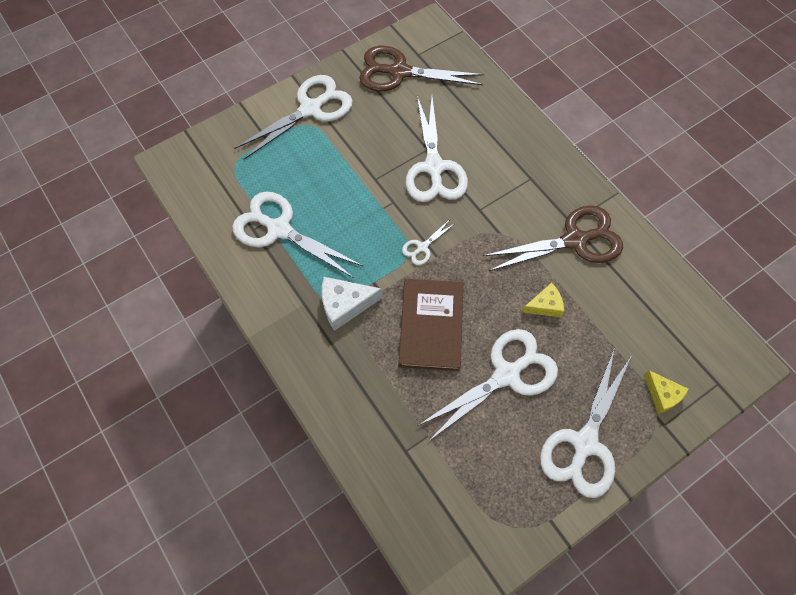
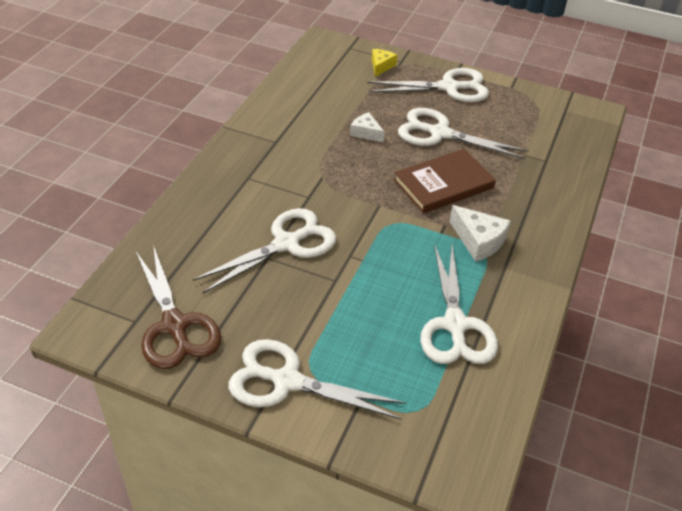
camera: 125 degrees left, 20 degrees down
white scissors [402,220,454,265] -> none
brown scissors [483,205,623,271] -> none
yellow cheese [522,283,564,317] -> white cheese [350,112,385,143]

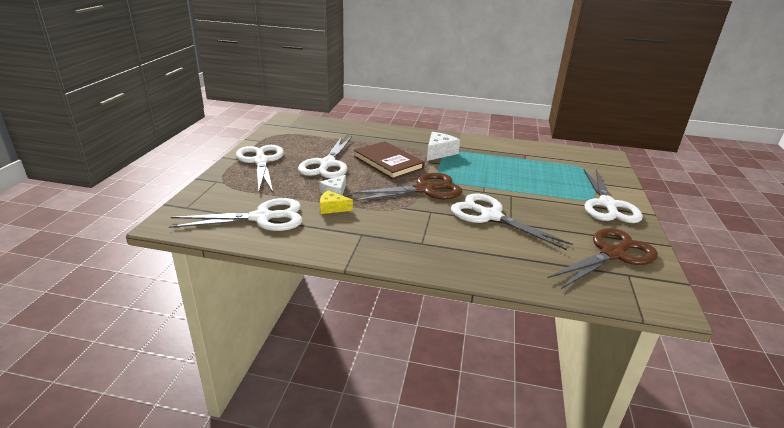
camera: 100 degrees left, 15 degrees down
yellow cheese [372,49,397,77] -> yellow cheese moved to [320,190,353,214]
white scissors [420,244,498,364] -> white scissors moved to [169,198,303,231]
none -> brown scissors [349,173,462,202]

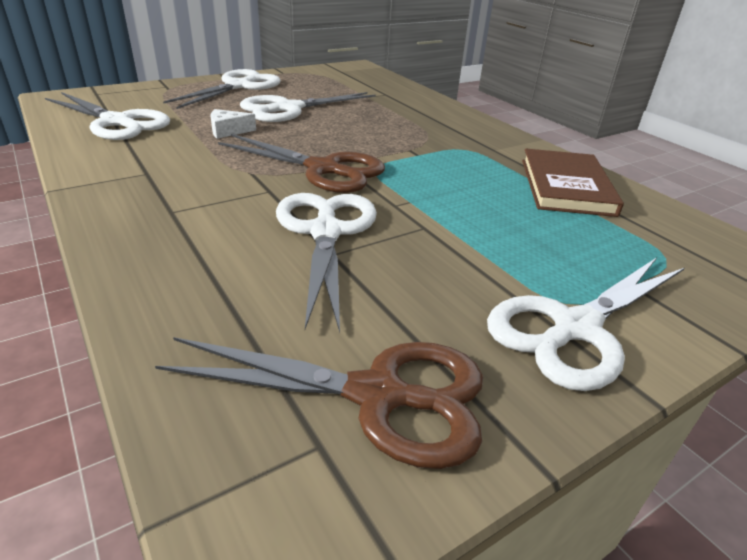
camera: 45 degrees right, 5 degrees up
yellow cheese [320,190,353,214] -> none
brown book [354,141,425,180] -> brown book moved to [522,149,624,217]
white cheese [427,132,460,161] -> none

